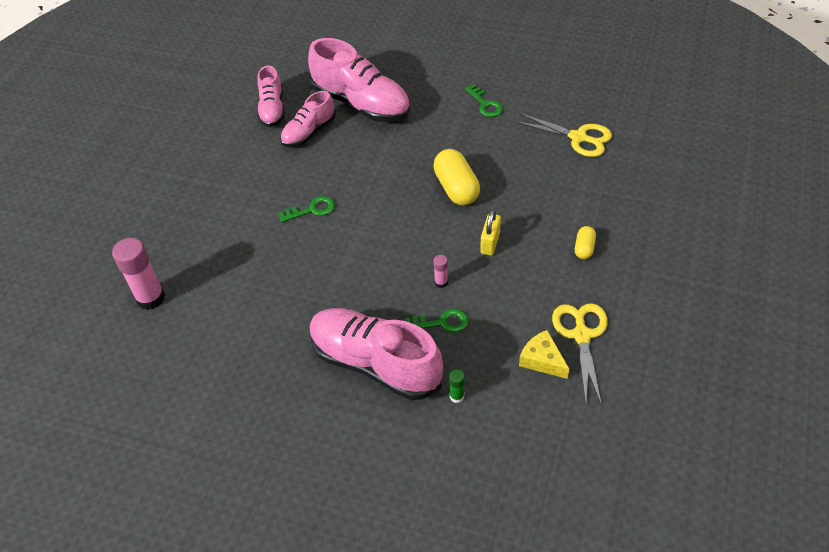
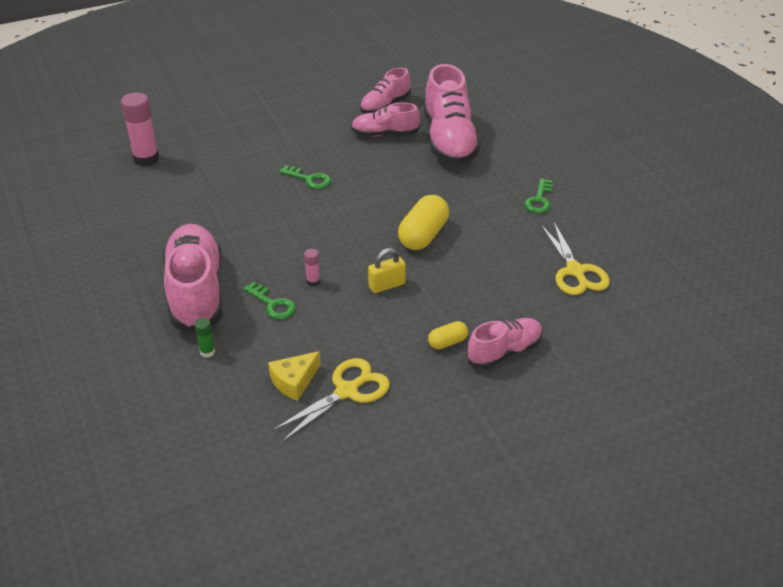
camera: 45 degrees right, 10 degrees down
yellow cheese [519,330,569,379] -> yellow cheese turned 135 degrees counterclockwise [268,351,321,401]
none -> pink shoe [467,318,543,369]

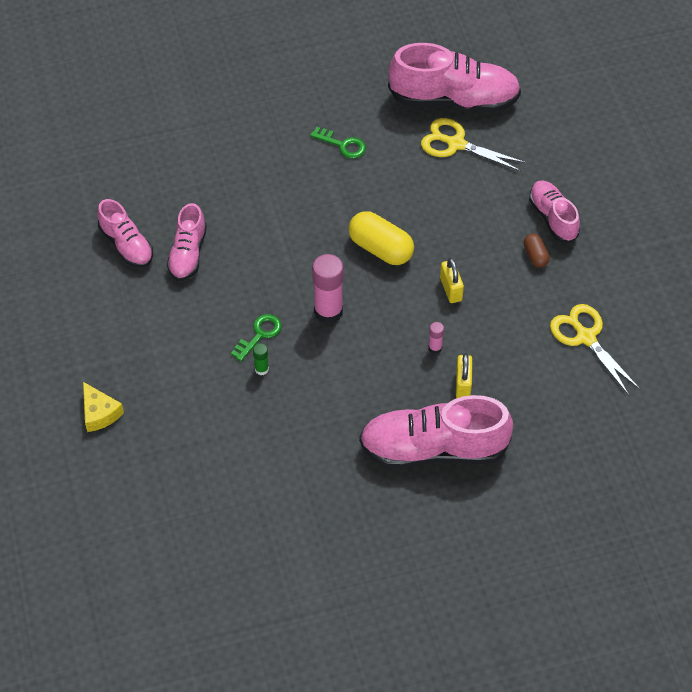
camera: 80 degrees left, 15 degrees up
pink glue stick [121,93,159,166] -> pink glue stick moved to [312,254,344,324]
green glue stick [195,318,215,358] -> green glue stick moved to [253,343,269,375]
green key [243,282,296,319] -> yellow padlock [456,353,472,398]
yellow cheese [268,351,321,401] -> yellow cheese moved to [83,382,124,432]
pink shoe [424,64,481,165] -> pink shoe moved to [388,43,521,112]
yellow capsule [428,321,468,349] -> brown capsule [524,233,550,268]
yellow scissors [541,222,610,295] -> yellow scissors turned 150 degrees counterclockwise [421,118,526,171]

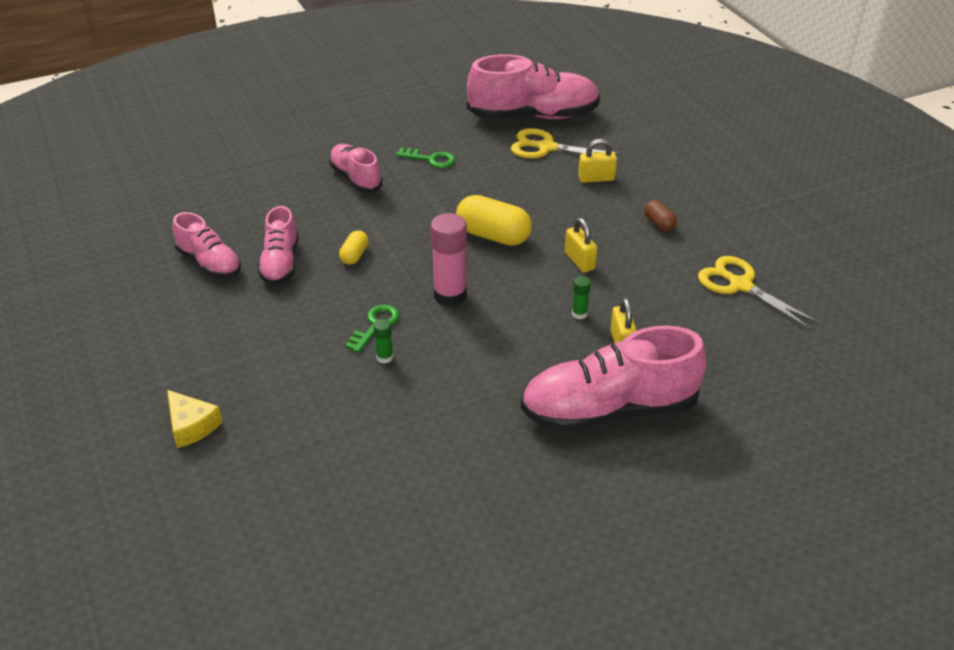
camera: 10 degrees left, 15 degrees down
pink glue stick [429,322,444,354] -> green glue stick [572,276,591,319]
pink shoe [529,180,580,243] -> pink shoe moved to [329,144,383,192]
none -> yellow capsule [339,230,369,265]
none -> yellow padlock [578,139,617,183]

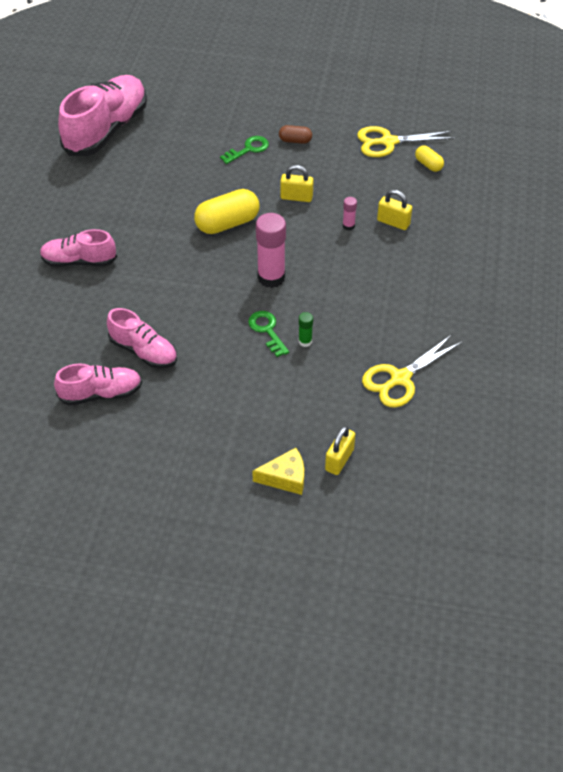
camera: 55 degrees left, 10 degrees up
yellow capsule [339,230,369,265] -> yellow capsule moved to [415,145,444,172]
green key [396,148,456,168] -> green key moved to [220,136,269,164]
yellow scissors [511,128,622,160] -> yellow scissors moved to [362,335,462,408]
pink shoe [521,325,707,432] -> none
green glue stick [572,276,591,319] -> pink glue stick [343,197,357,231]
yellow padlock [578,139,617,183] -> yellow padlock moved to [325,426,355,475]

